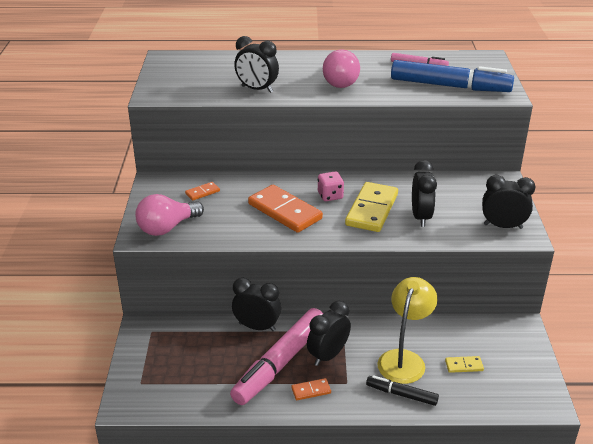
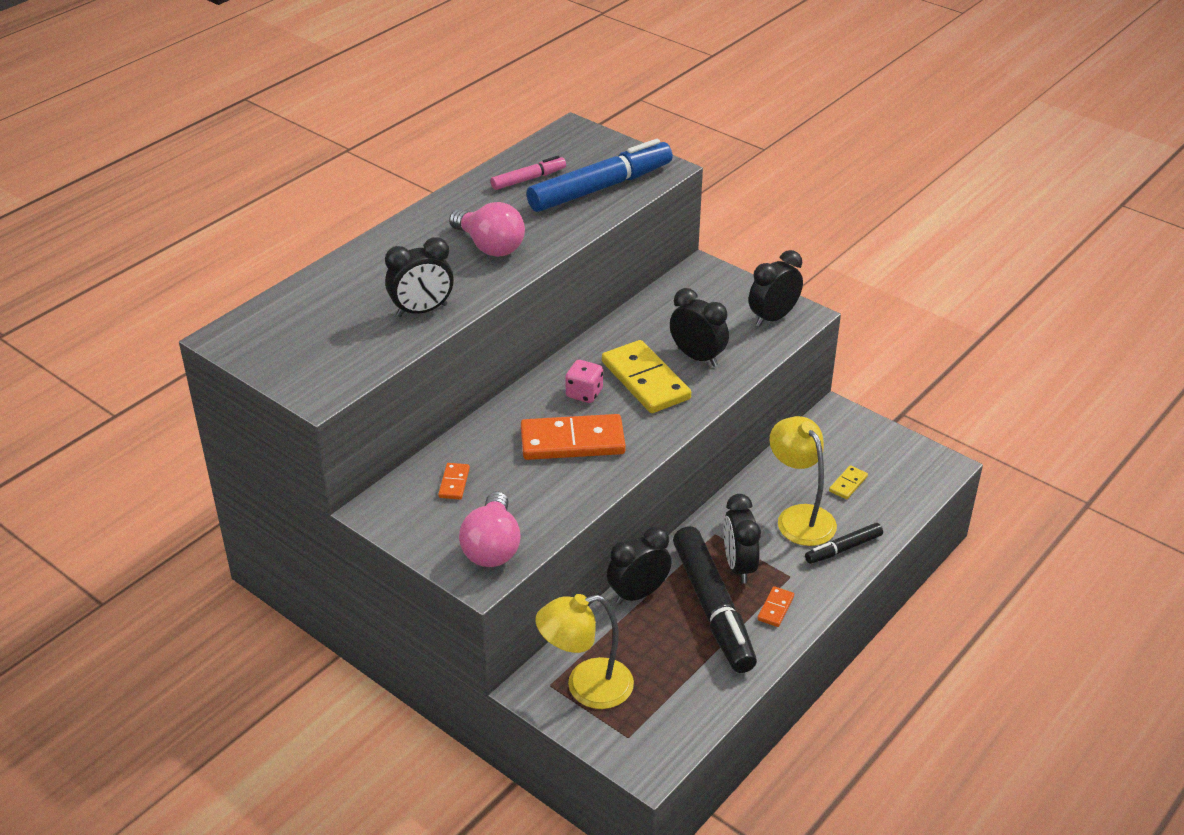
camera: 50 degrees left, 5 degrees up
pink marker [230,308,323,405] -> black marker [673,526,757,673]
none -> yellow lamp [535,594,634,709]

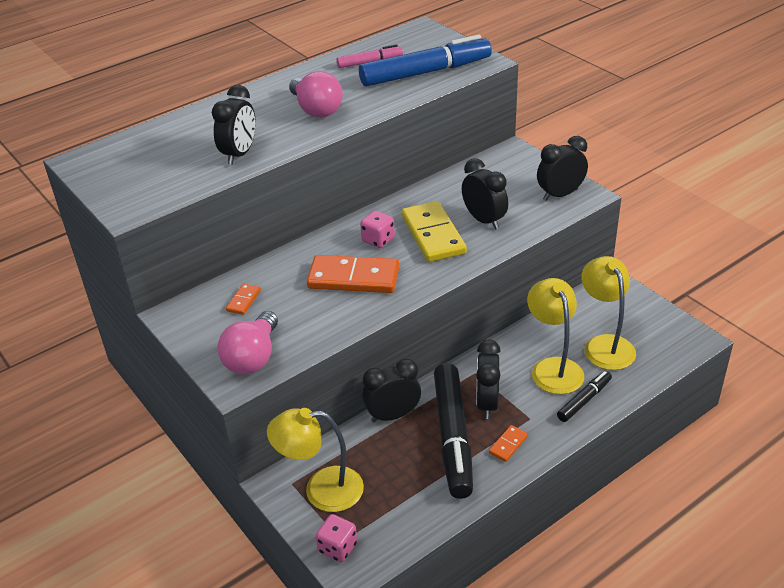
camera: 15 degrees right, 0 degrees up
black clock [385,237,454,317] -> black clock turned 60 degrees counterclockwise [212,85,256,165]
black marker [805,523,883,564] -> black marker turned 150 degrees clockwise [557,371,612,422]
yellow domino [829,465,868,499] -> yellow lamp [581,256,636,370]
none -> pink dice [316,514,357,562]

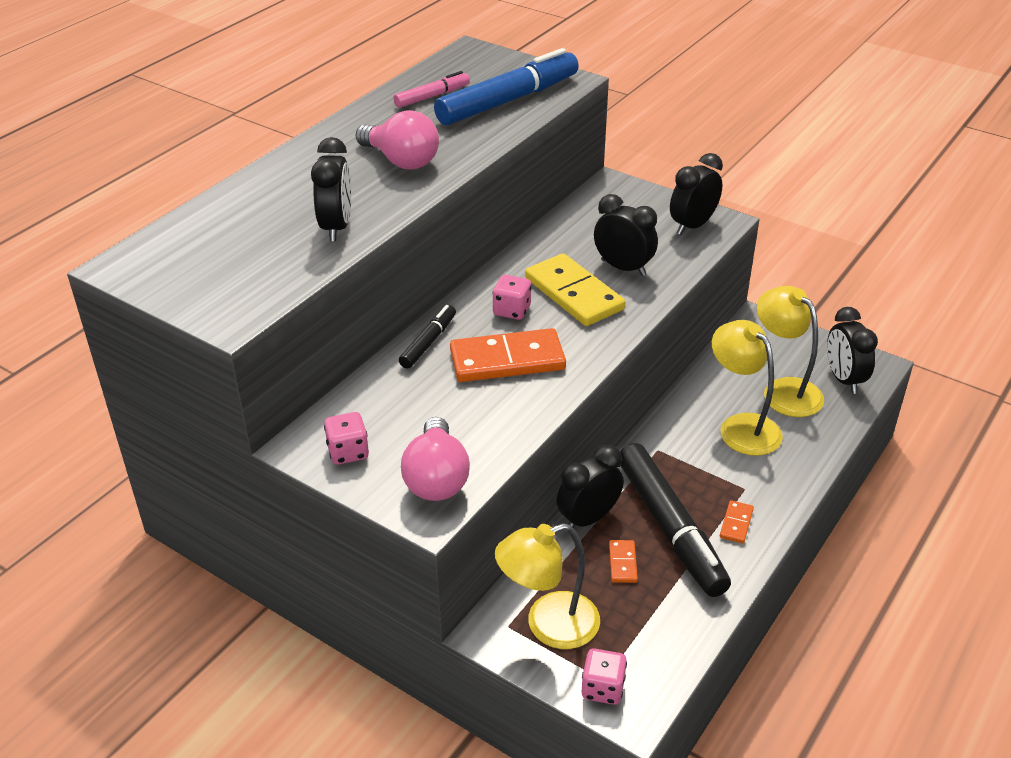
camera: 20 degrees left, 0 degrees up
orange domino [226,283,261,315] -> orange domino moved to [609,540,638,583]
black clock [476,340,501,419] -> black clock moved to [827,307,878,394]
black marker [557,371,612,422] -> black marker moved to [399,305,456,369]
none -> pink dice [324,412,369,465]

